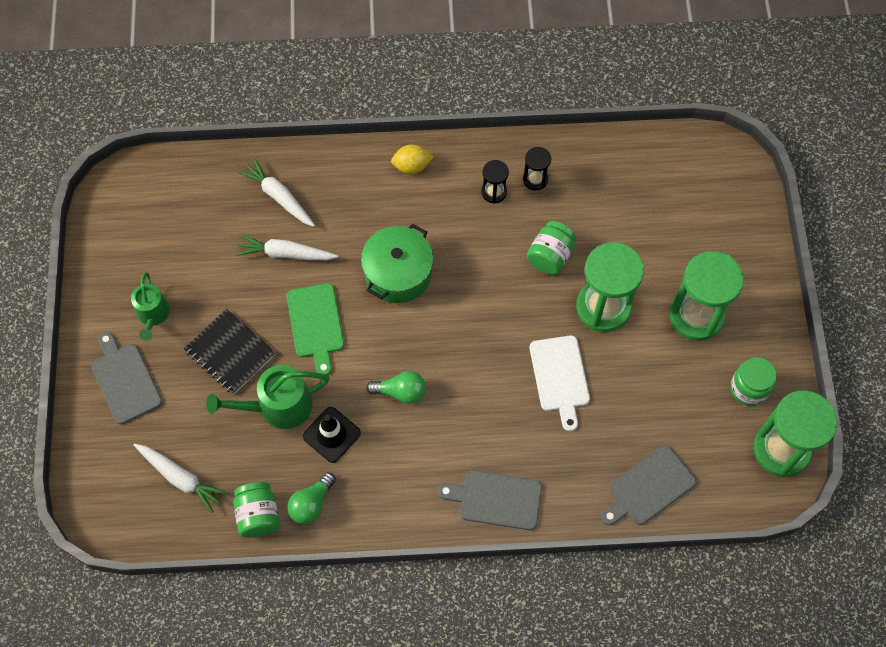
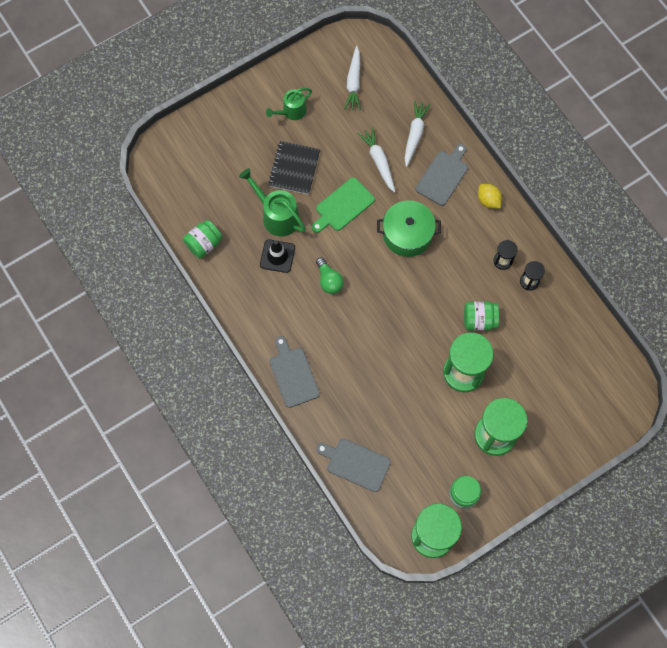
camera: 60 degrees right, 5 degrees up
grey cutting board [91,332,162,424] -> grey cutting board moved to [416,144,468,206]
white carrot [134,444,227,513] -> white carrot moved to [344,46,361,110]
green light bulb [287,472,336,524] -> none
white cutting board [530,335,590,431] -> none

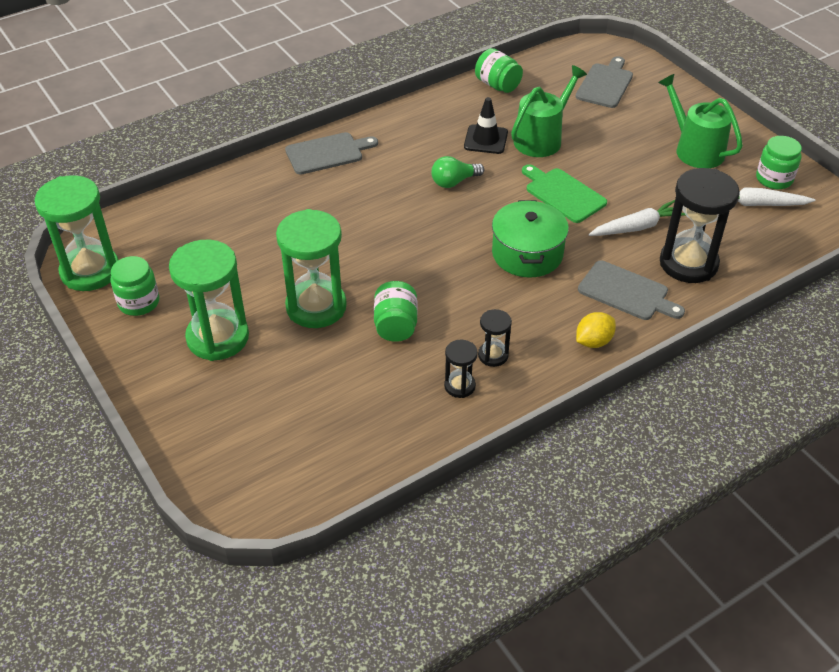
camera: 90 degrees right, 25 degrees down
green watering can [266,88,312,120] -> green watering can [658,74,743,168], size x1.51
black notebook [268,141,320,195] -> none
grey cutting board [316,438,391,492] -> grey cutting board moved to [575,56,633,108]
white carrot [404,101,431,167] -> black hourglass [660,168,740,283]
none -> green jar [756,136,802,189]

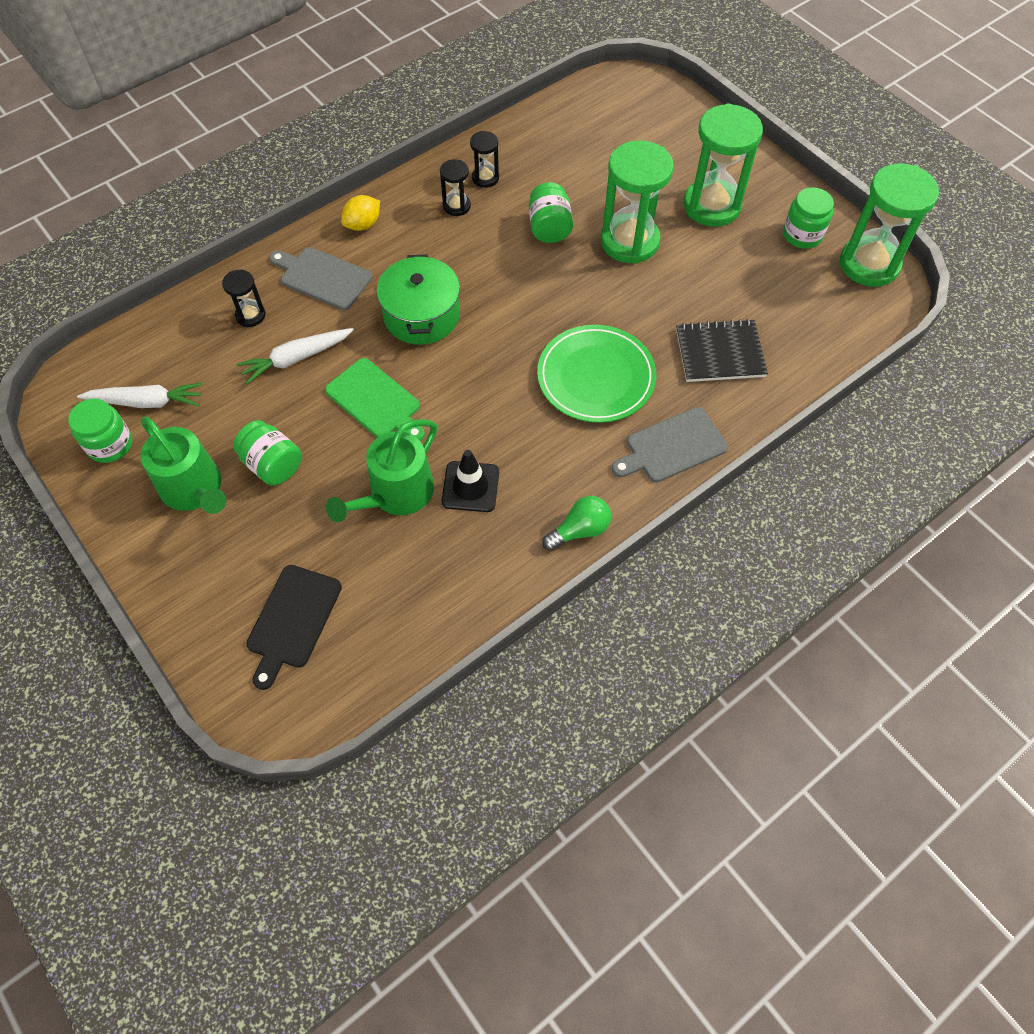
camera: 175 degrees right, 15 degrees up
green light bulb [431,156,484,188] -> green light bulb moved to [542,496,611,551]
green jar [475,48,523,93] -> green jar moved to [233,420,302,485]
grey cutting board [575,56,633,108] -> black cutting board [246,565,342,690]
black hourglass [660,168,740,283] -> black hourglass [222,270,266,327], size x0.48
none -> green plate [537,325,656,423]
none -> black notebook [676,319,768,382]

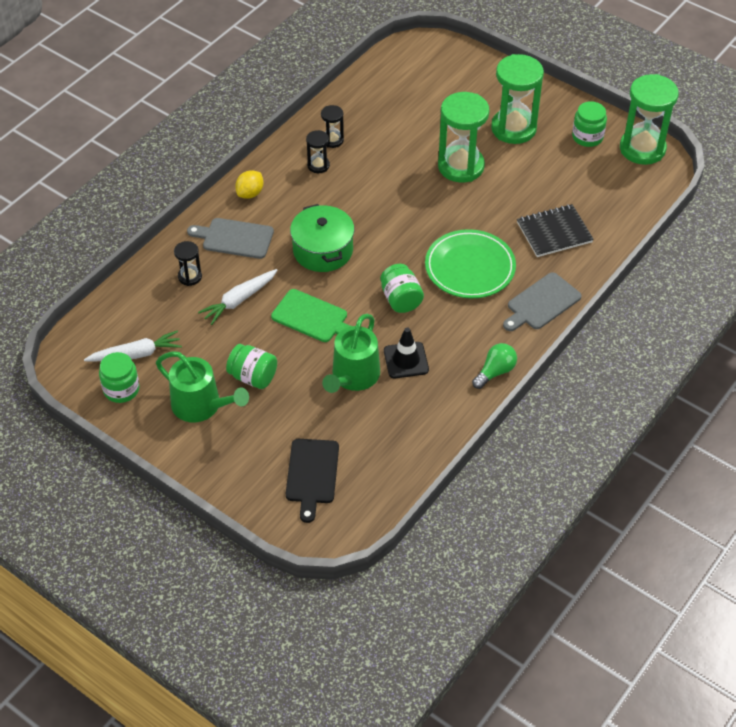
camera: 15 degrees left, 10 degrees down
green jar [529,182,573,243] -> green jar moved to [380,264,424,313]

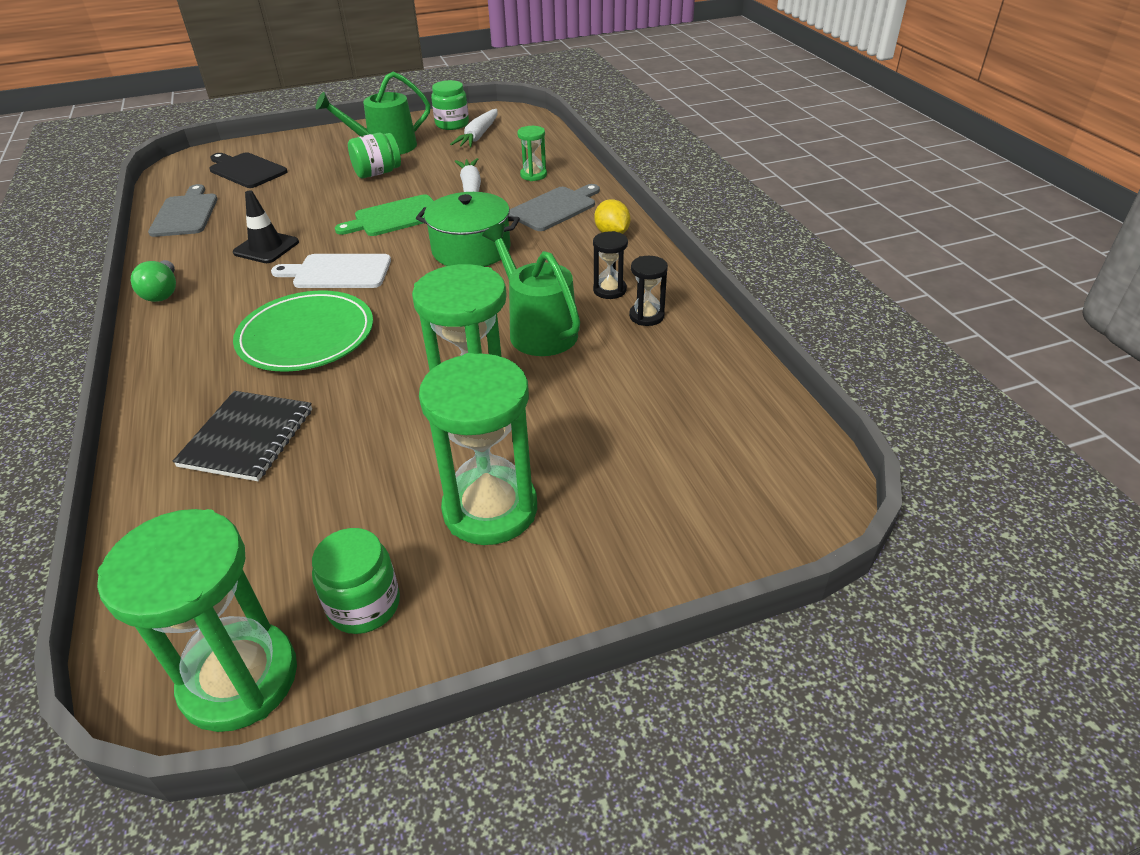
camera: 125 degrees right, 10 degrees down
black hourglass [174,241,202,286] -> green hourglass [517,126,547,181]
green watering can [322,314,380,393] -> green watering can moved to [482,223,580,356]
green jar [380,264,424,313] -> white cutting board [271,254,391,288]
grey cutting board [503,272,582,331] -> grey cutting board moved to [148,184,218,237]

